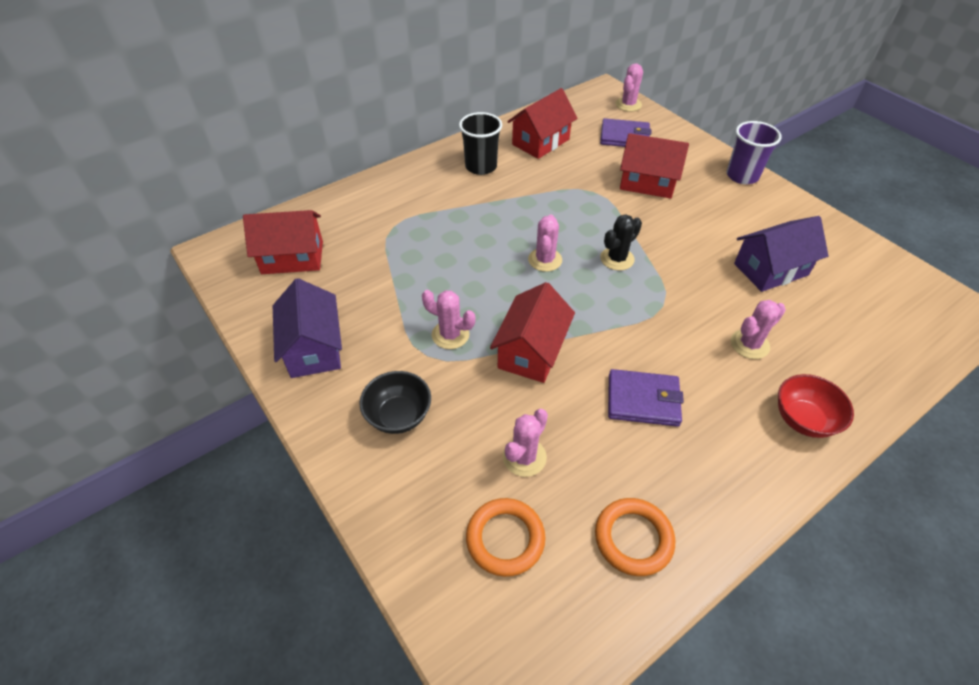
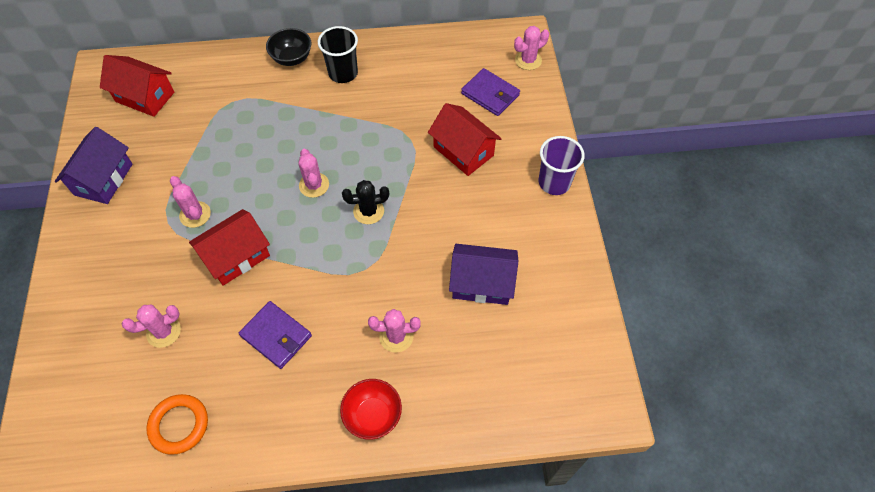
camera: 30 degrees right, 10 degrees up
black bowl [359,371,431,434] -> black bowl moved to [266,28,311,66]
orange ring [466,498,545,577] -> none
red house [507,88,578,159] -> none
pink cactus [528,214,562,272] -> pink cactus turned 60 degrees counterclockwise [298,149,329,198]

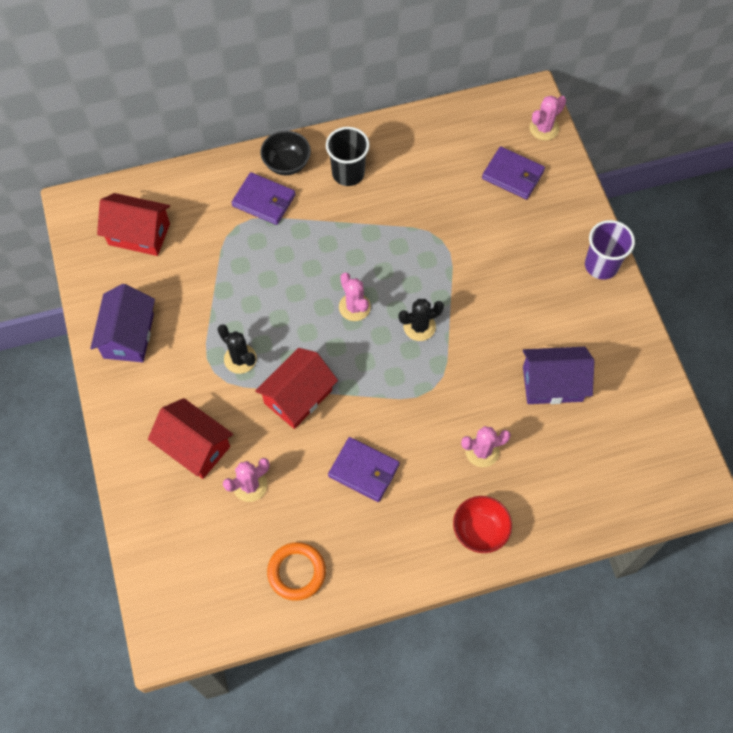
camera: 10 degrees left, 5 degrees up
pink cactus [170,176,211,228] -> black cactus [217,324,257,374]
red house [428,103,502,176] -> red house moved to [148,398,233,479]
none -> purple wallet [231,172,296,225]

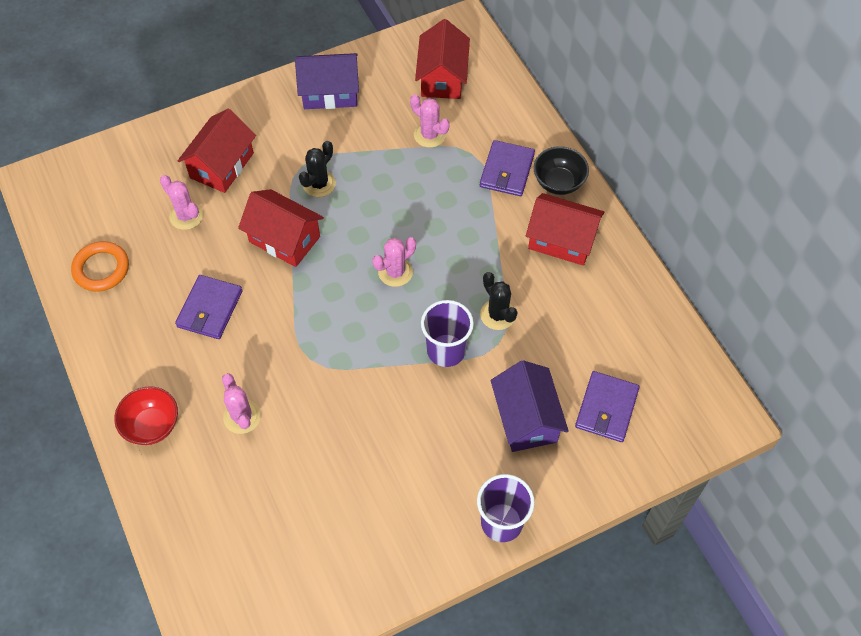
camera: 80 degrees right, 5 degrees down
black cup [326,127,370,186] -> red house [526,193,604,266]
black cactus [398,299,444,341] -> black cactus moved to [480,272,518,330]
purple house [523,347,594,404] -> purple house moved to [491,360,569,452]
pink cactus [530,95,566,140] -> pink cactus moved to [410,94,450,148]
none -> purple cup [421,300,474,367]

